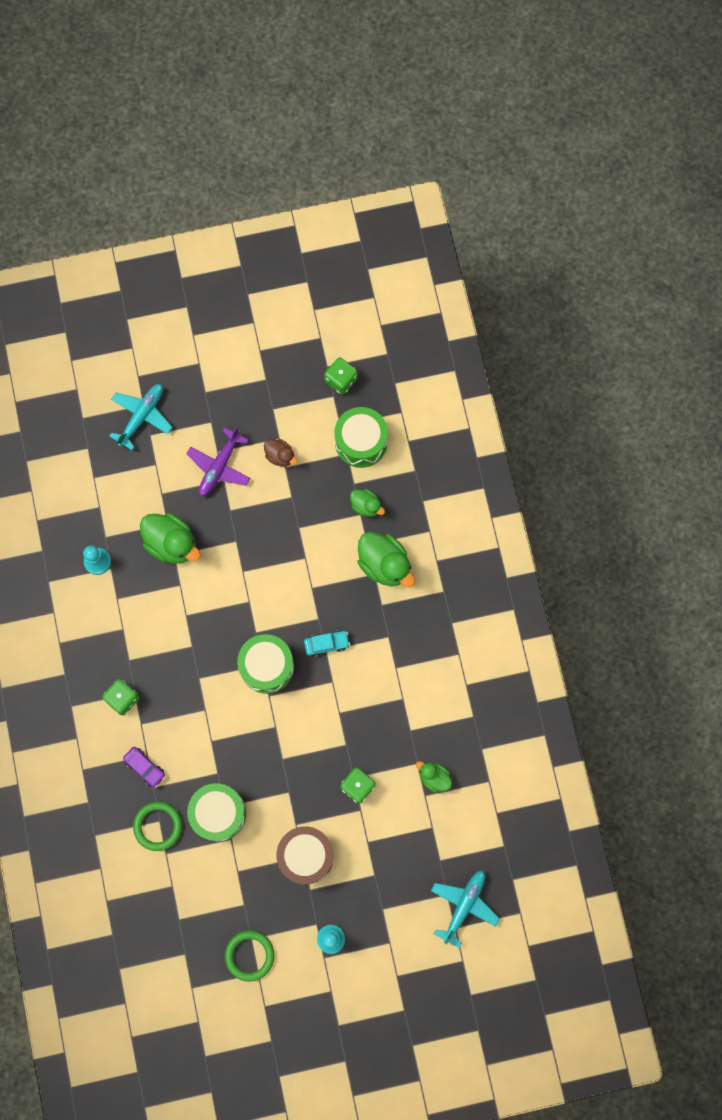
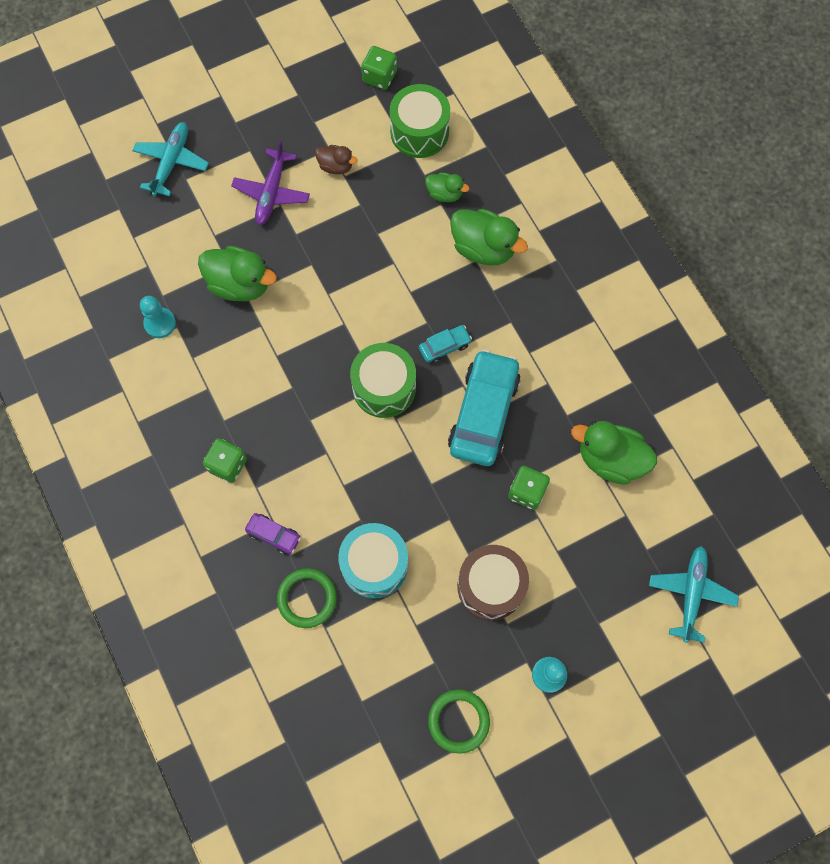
camera: 15 degrees left, 5 degrees down
green drum [187,783,246,842] -> turquoise drum [338,523,408,599]
green duck [416,761,452,793] -> green duck [571,421,657,485], size x1.79
none -> turquoise car [448,349,521,466]

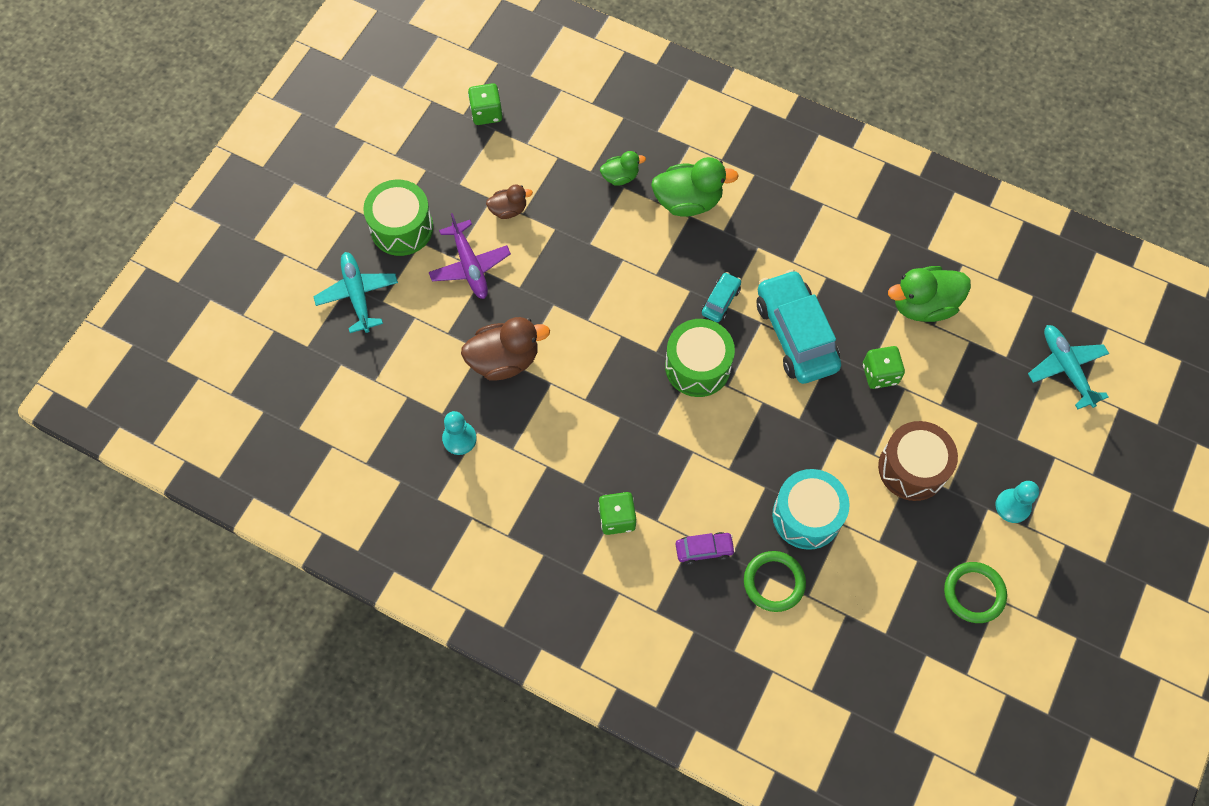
camera: 35 degrees left, 5 degrees down
green duck [198,246,277,301] -> brown duck [461,317,550,381]
green drum [390,84,450,158] -> green drum moved to [363,180,433,256]

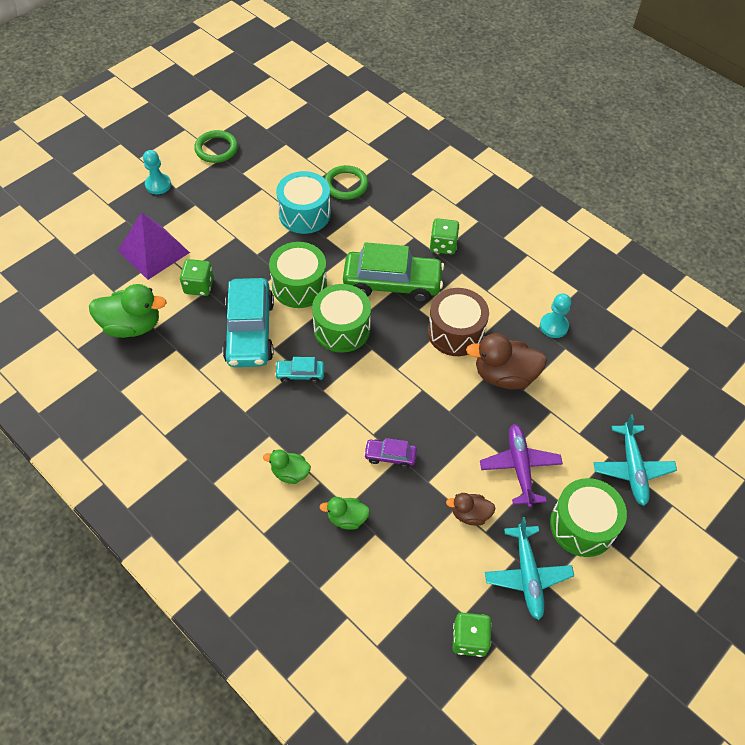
camera: 165 degrees left, 10 degrees down
green duck [651,157,739,217] -> green duck [263,450,311,484], size x0.56
purple car [676,532,735,565] -> purple car moved to [364,438,417,468]
turquoise car [702,272,741,322] -> turquoise car turned 45 degrees clockwise [275,357,324,383]
brown drum [878,421,958,501] -> brown drum moved to [428,288,489,356]
turquoise plane [1028,325,1109,409] -> turquoise plane moved to [485,517,574,620]
none -> purple pyramid [118,212,190,280]
none -> green drum [269,242,327,308]
none -> green car [343,242,444,303]

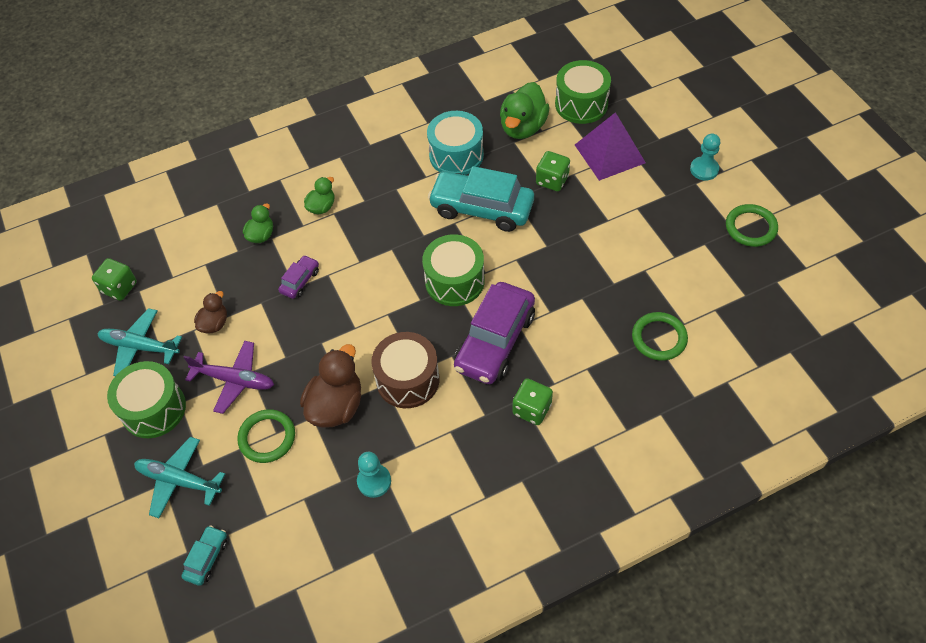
camera: 115 degrees right, 0 degrees up
green drum [269,242,327,308] -> green drum moved to [555,60,611,124]
turquoise car [275,357,324,383] -> turquoise car moved to [182,525,227,586]
turquoise drum [276,171,331,234] -> turquoise drum moved to [427,111,484,175]
green car [343,242,444,303] -> purple car [454,282,535,384]
none -> green ring [237,409,295,463]

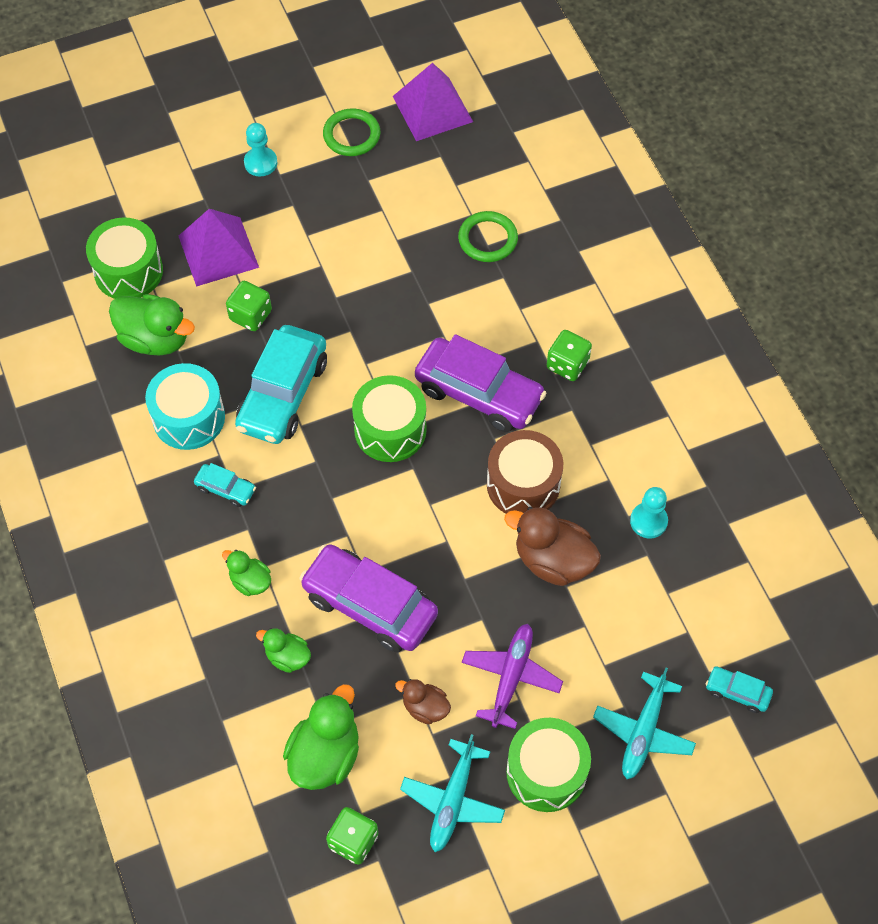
camera: 90 degrees left, 5 degrees up
green ring [237,409,295,463] -> none
purple car [278,255,319,299] -> purple car [299,544,438,652], size x2.17
none -> turquoise car [194,463,256,507]
none -> green duck [283,684,359,790]
none -> purple pyramid [393,63,473,141]

